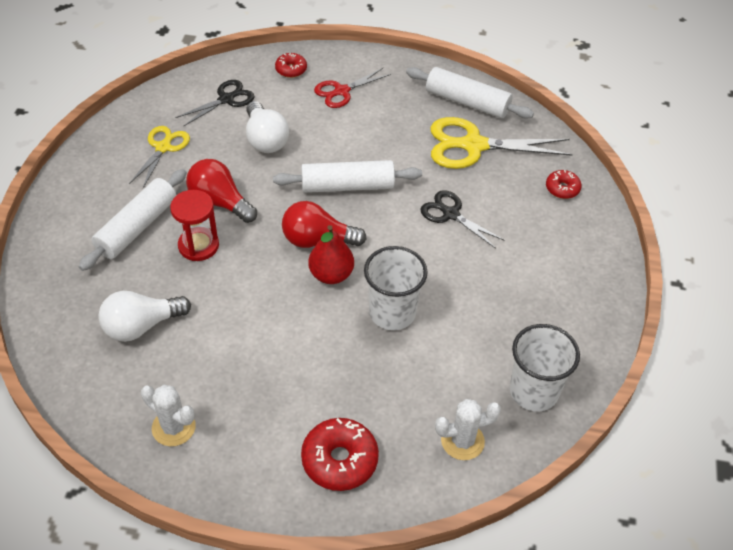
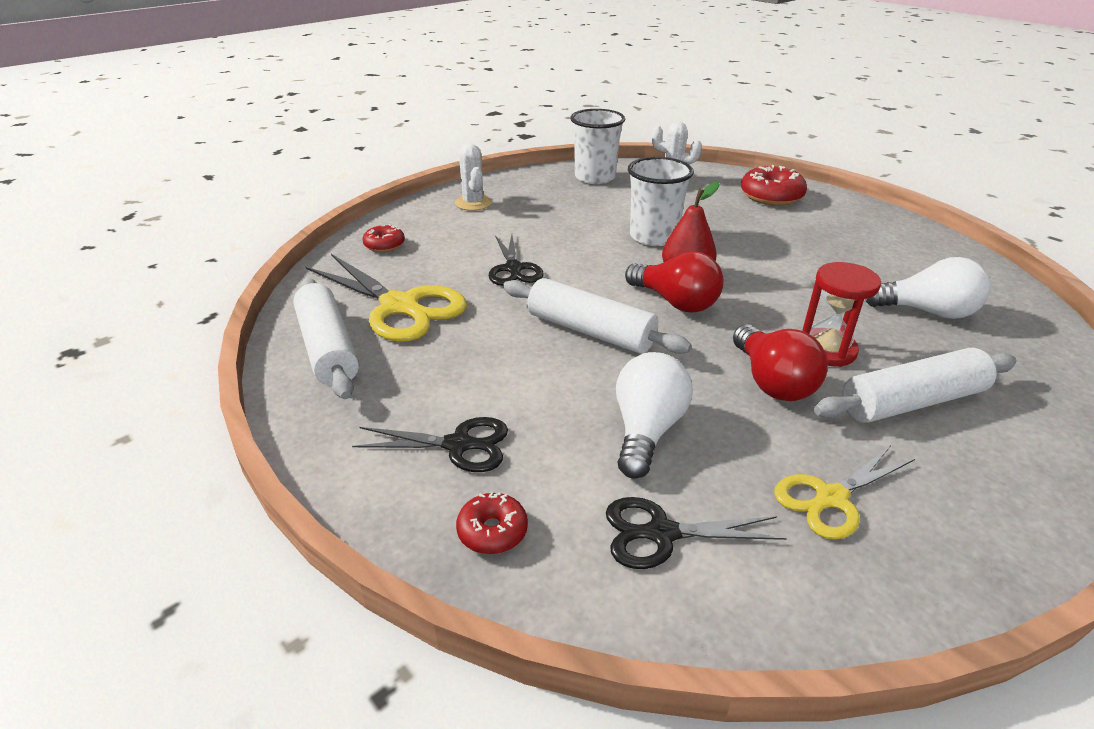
camera: 140 degrees left, 15 degrees down
white cactus [141,385,196,446] -> white cactus moved to [455,143,492,211]
red scissors [314,68,391,108] -> black scissors [352,417,508,472]

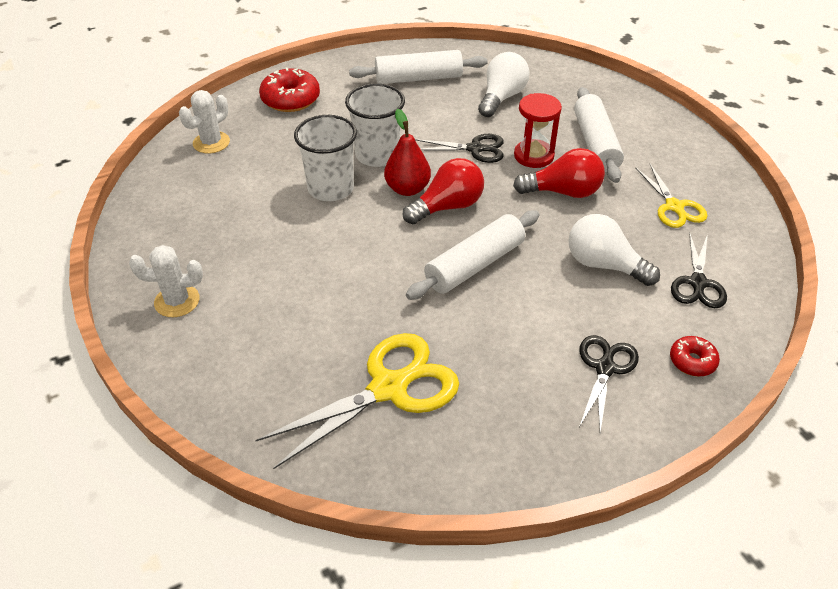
camera: 75 degrees left, 10 degrees up
white rolling pin [293,278,359,399] -> white rolling pin moved to [349,50,488,84]
red donut [362,224,405,252] -> none
black scissors [489,235,544,285] -> black scissors moved to [415,134,504,163]
white cup [570,109,625,184] -> white cup moved to [345,83,405,167]

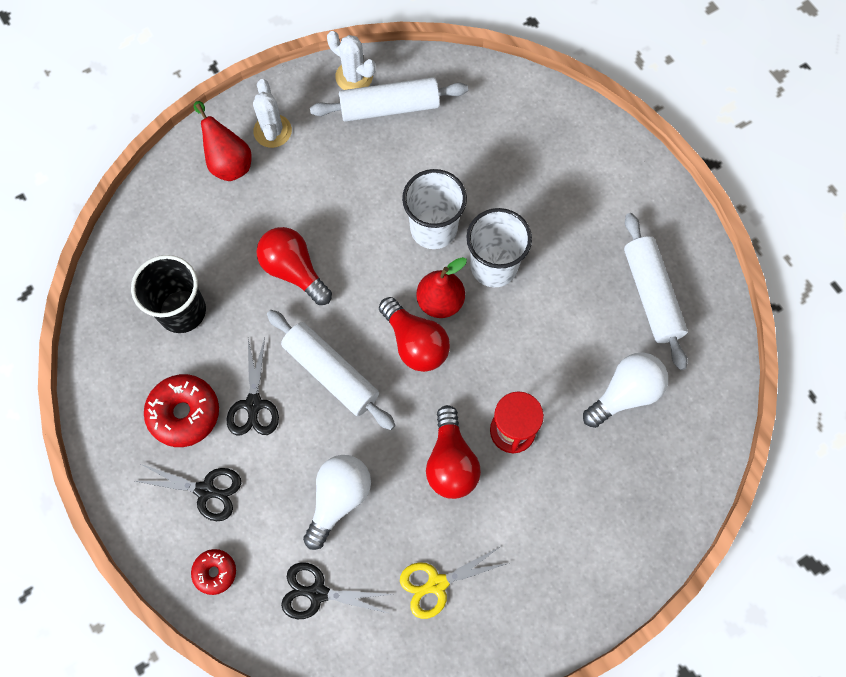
camera: 85 degrees right, 25 degrees up
white cactus [179,90,230,154] -> white cactus moved to [327,31,376,90]
yellow scissors [256,333,459,469] -> black cup [131,255,206,333]
red donut [259,67,320,112] -> red donut moved to [144,374,219,447]
black scissors [415,134,504,163] -> black scissors moved to [227,337,279,436]
white light bulb [478,52,530,117] -> white light bulb turned 60 degrees counterclockwise [583,353,668,428]
white rolling pin [574,87,624,183] -> white rolling pin moved to [310,77,468,122]
none -> red pear [194,101,252,181]
none -> red light bulb [256,227,332,305]

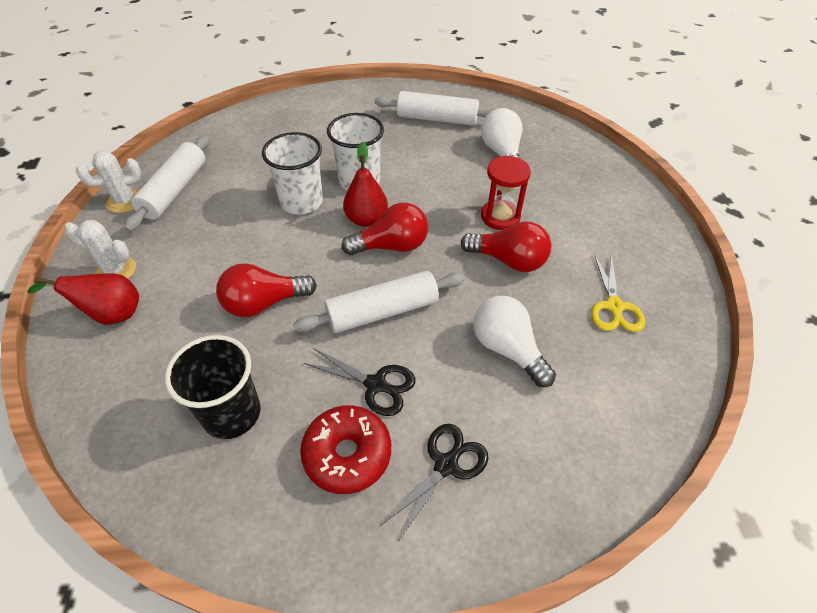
camera: 65 degrees left, 20 degrees down
red donut [191,549,236,595] -> none
black scissors [281,562,394,619] -> none

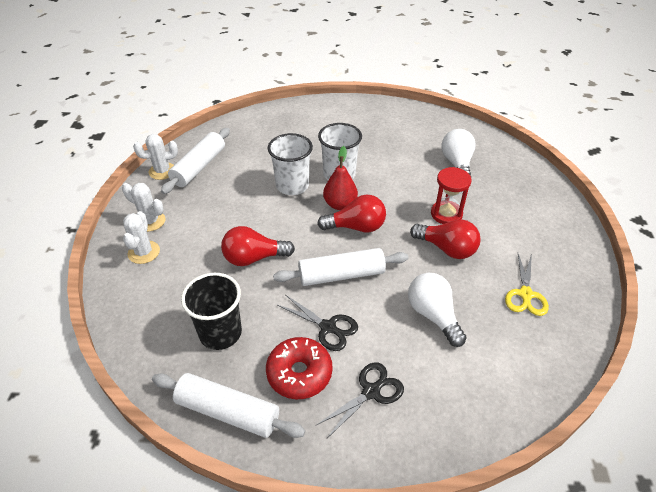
camera: 10 degrees right, 5 degrees down
red pear [27,273,139,325] -> white cactus [123,211,160,264]
white rolling pin [374,91,496,126] -> white rolling pin moved to [152,373,305,438]

